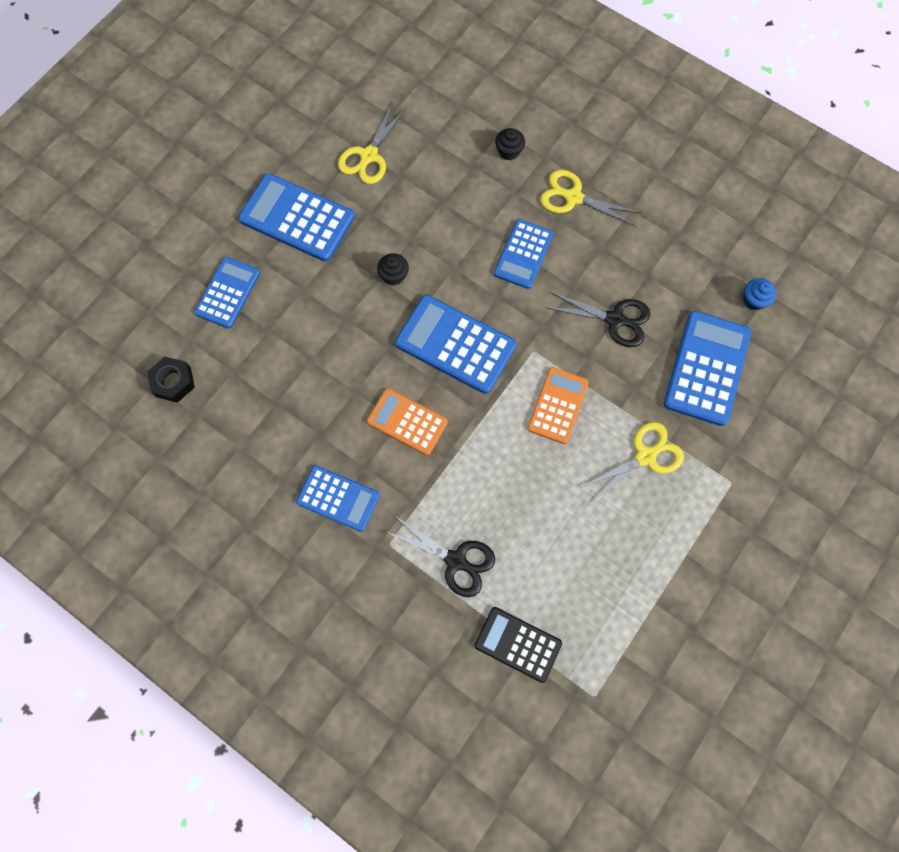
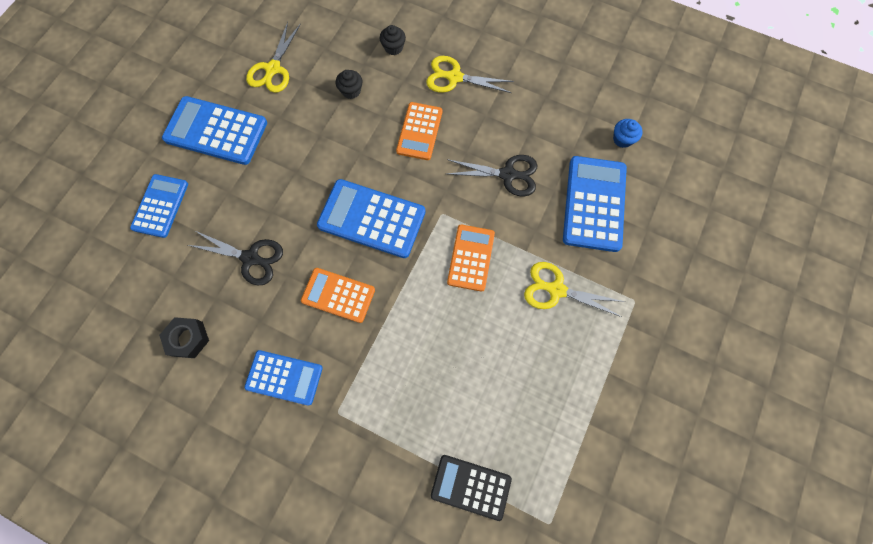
camera: 10 degrees left, 0 degrees up
black nut [147,356,195,403] -> black nut moved to [159,317,209,358]
black cupcake [377,253,409,286] -> black cupcake moved to [336,70,362,99]
black scissors [386,515,495,597] -> black scissors moved to [188,230,283,285]
blue calculator [494,219,553,289] -> orange calculator [396,102,442,160]
yellow scissors [580,422,684,503] -> yellow scissors turned 120 degrees counterclockwise [524,262,625,317]

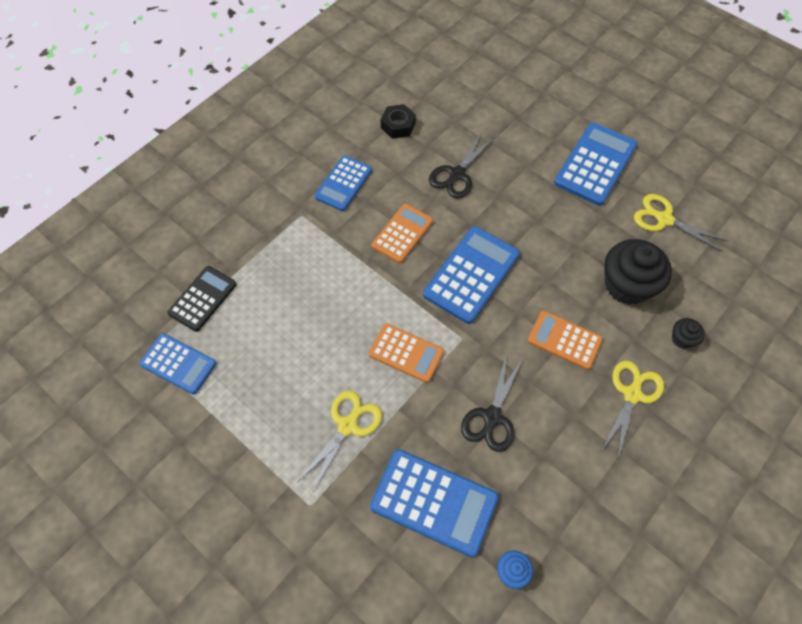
camera: 105 degrees right, 10 degrees down
blue calculator [130,174,188,238] -> blue calculator moved to [139,333,217,394]
black cupcake [336,70,362,99] -> black cupcake [604,239,672,305], size x2.17

